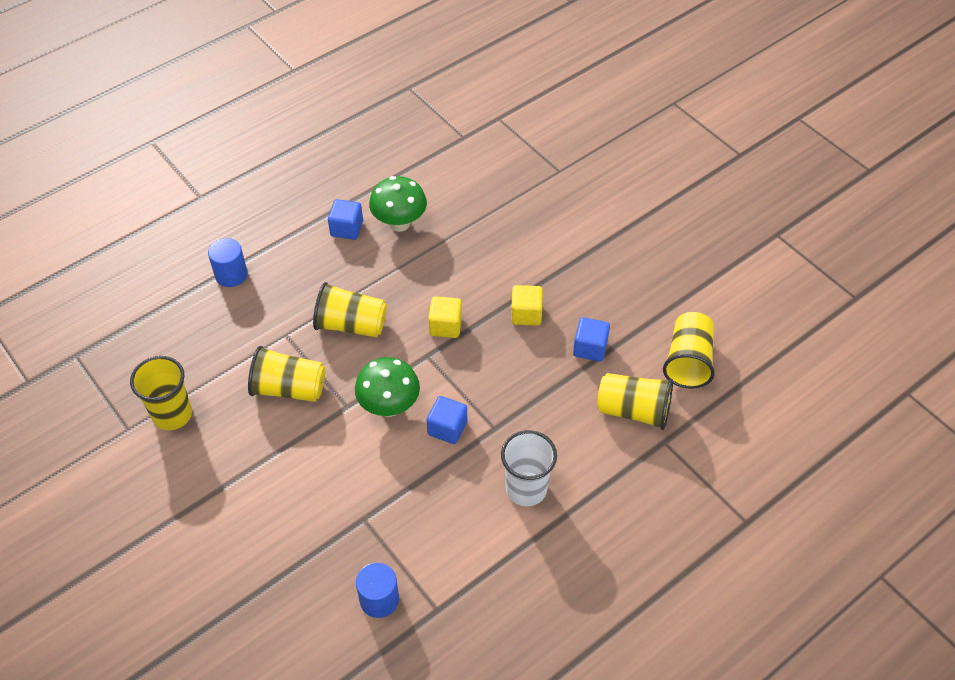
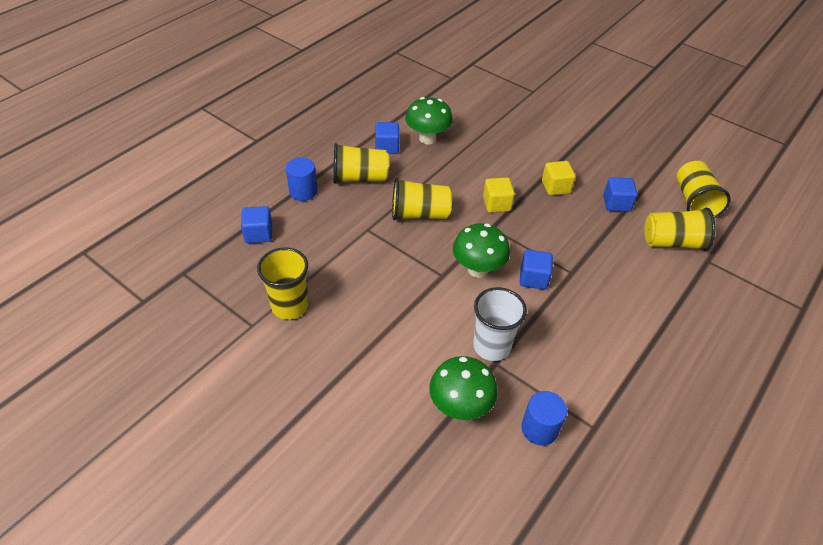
camera: 15 degrees left, 5 degrees down
yellow cup [248,346,325,402] -> yellow cup moved to [333,143,389,184]
white cup [501,430,557,506] -> white cup moved to [473,287,527,361]
none -> blue cube [241,206,272,243]
none -> green mushroom [429,356,497,420]

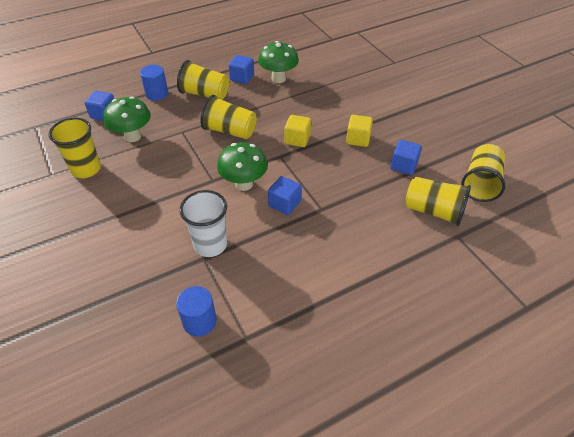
camera: 25 degrees right, 0 degrees up
green mushroom [429,356,497,420] -> green mushroom moved to [103,96,151,142]

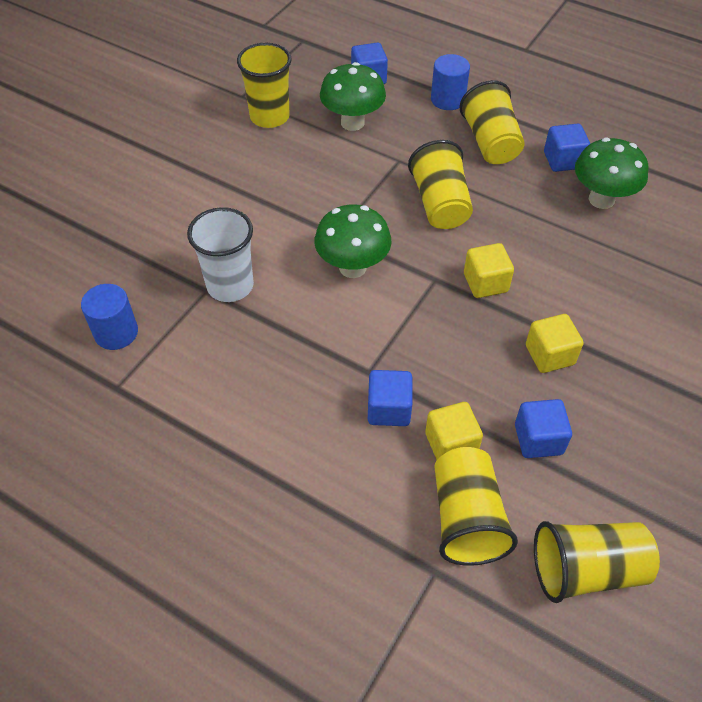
camera: 60 degrees right, 5 degrees up
blue cube [268,176,301,215] -> blue cube moved to [368,370,412,426]
none -> yellow cube [425,402,483,460]

